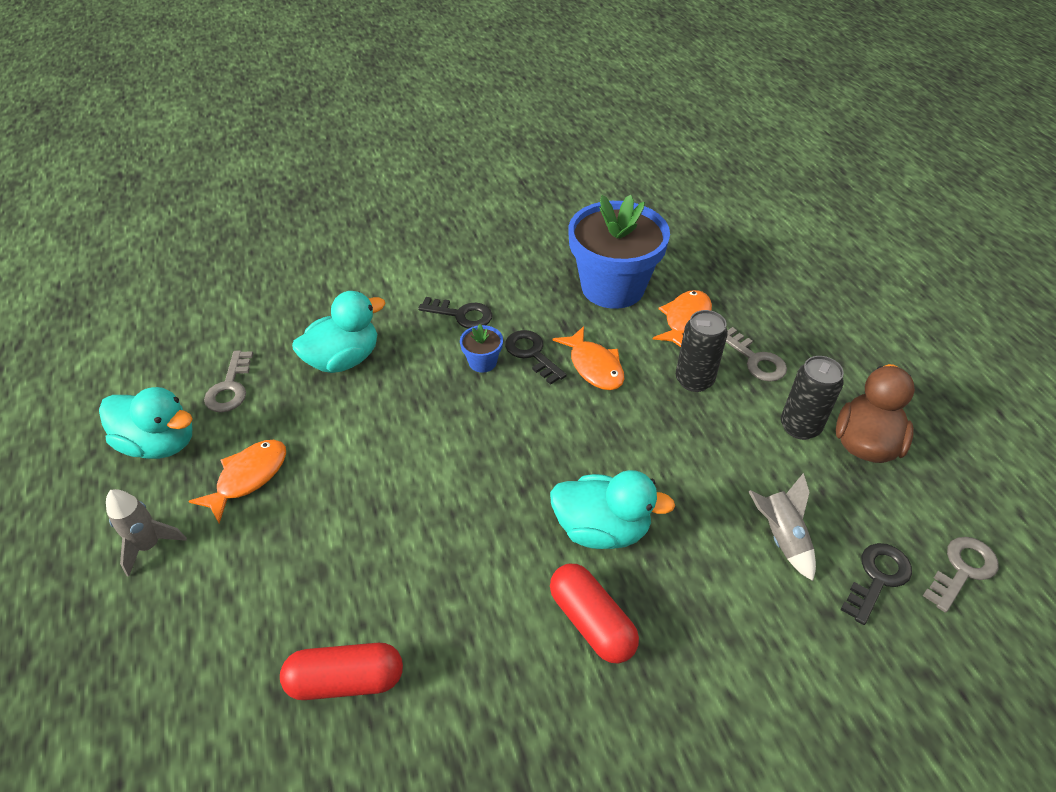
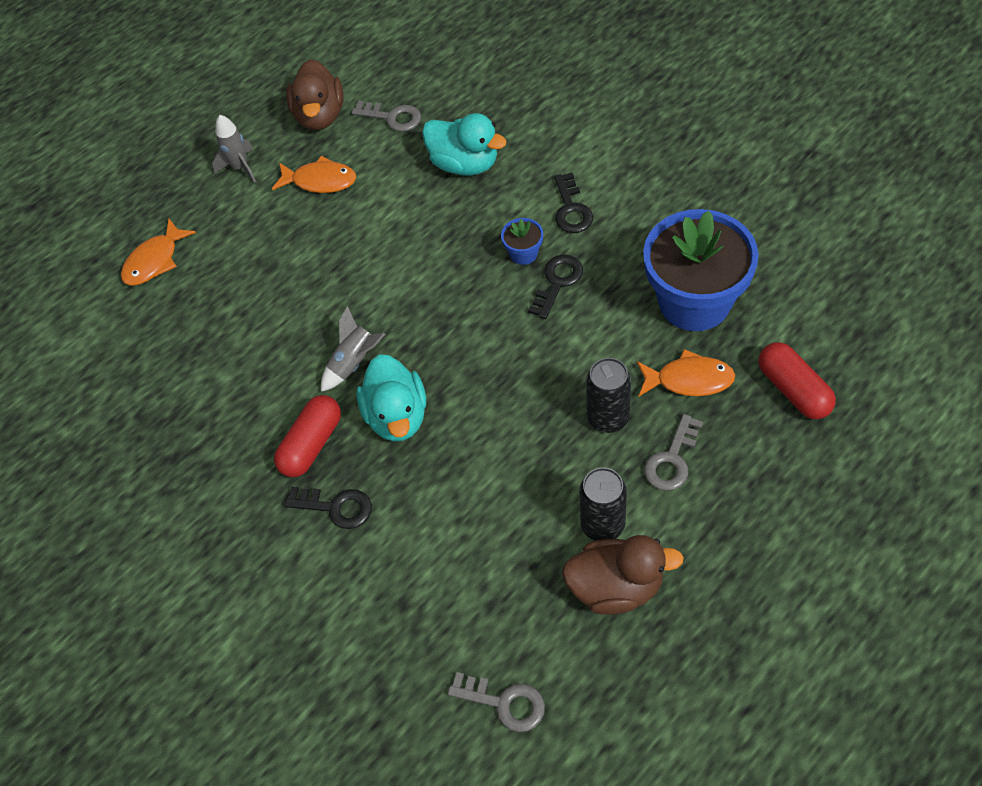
camera: 70 degrees right, 10 degrees up
turquoise duck [99,387,192,459] -> brown duck [286,59,344,130]
grey key [204,350,253,412] -> grey key turned 135 degrees counterclockwise [352,100,421,132]
red capsule [280,643,403,700] -> red capsule moved to [759,342,836,419]
orange fish [553,326,624,390] -> orange fish moved to [121,219,196,286]
grey rocket [748,473,816,581] -> grey rocket moved to [321,306,385,392]
black key [841,543,912,625] -> black key moved to [284,487,372,529]

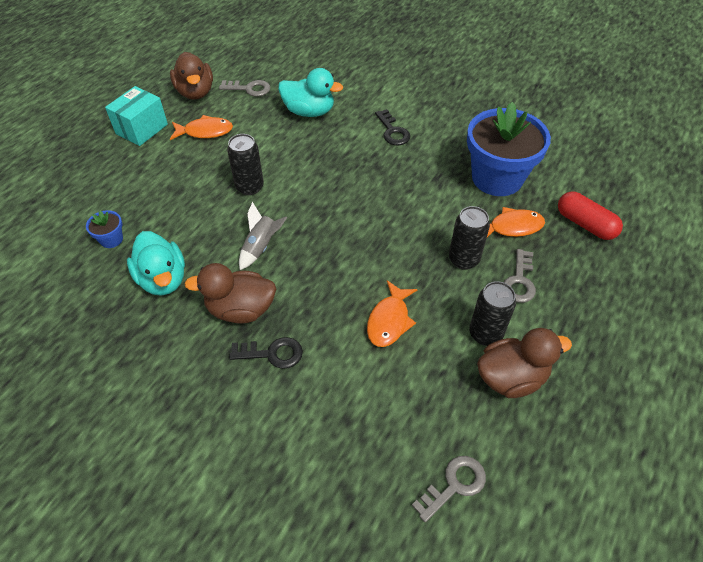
camera: 20 degrees left, 5 degrees down
orange fish [121,219,196,286] -> orange fish moved to [367,280,418,347]
grey rocket [212,115,256,183] -> turquoise box [105,86,168,146]
red capsule [274,395,341,478] -> brown duck [184,263,276,324]
turquoise duck [357,354,426,442] -> turquoise duck moved to [127,231,185,296]
grey key [448,672,545,732] -> grey key turned 45 degrees counterclockwise [412,456,486,522]
blue flower pot [501,218,543,265] -> blue flower pot moved to [86,210,123,248]
black key [528,255,583,319] -> none
none -> black can [227,134,264,195]

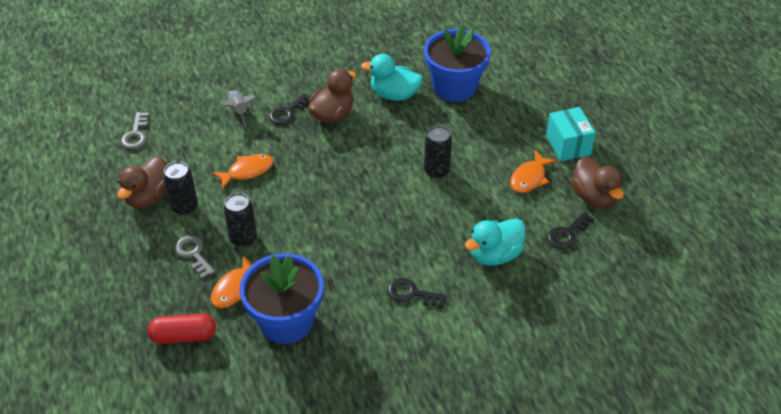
camera: 130 degrees right, 5 degrees down
blue flower pot [86,210,123,248] -> blue flower pot [424,25,491,102], size x2.47
brown duck [170,52,213,100] -> brown duck turned 135 degrees counterclockwise [571,157,624,209]
grey key [219,80,270,97] -> black key [547,212,595,249]
grey rocket [239,202,287,270] -> grey rocket moved to [223,90,256,127]
orange fish [367,280,418,347] -> orange fish turned 90 degrees clockwise [212,154,274,189]

